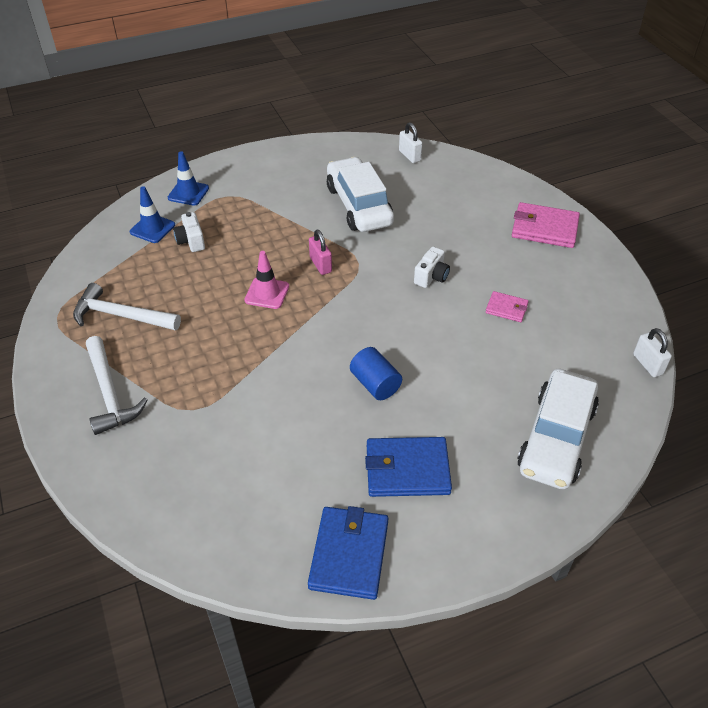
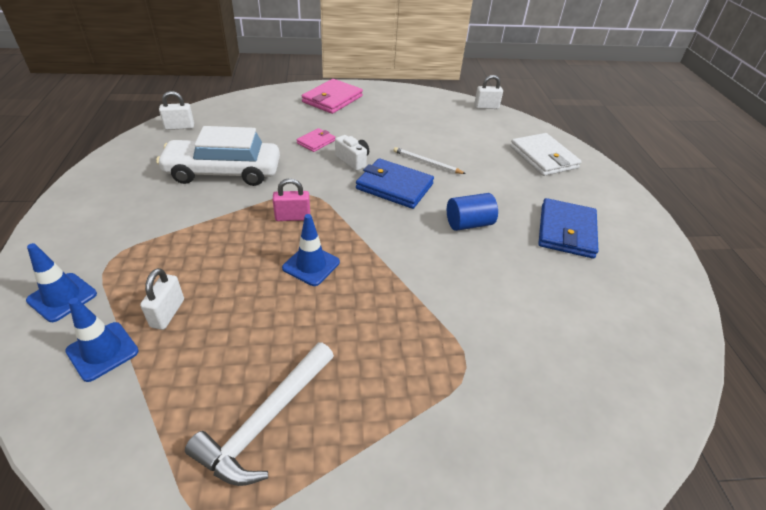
camera: 75 degrees left, 5 degrees down
white hammer [86,336,148,435] -> none
white camera [173,212,205,252] -> white padlock [140,268,184,330]
pink traffic cone [244,251,289,309] -> blue traffic cone [282,214,340,286]
blue wallet [308,506,388,600] -> blue wallet moved to [356,158,434,209]
pink wallet [485,291,529,322] -> pink wallet moved to [296,128,336,152]
white car [517,369,599,489] -> white wallet [510,133,582,176]
none -> white pencil [393,147,466,174]

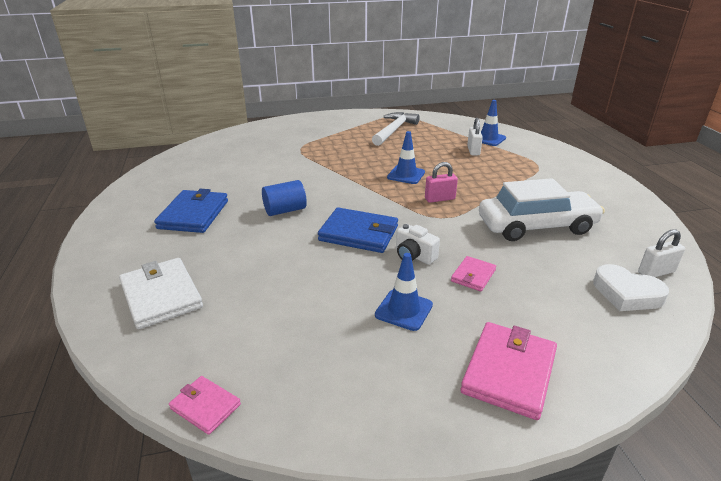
camera: 175 degrees right, 10 degrees down
blue traffic cone [26,243,97,322] -> blue traffic cone moved to [375,253,433,331]
white pencil [393,147,466,174] -> none
white padlock [474,75,503,109] -> pink wallet [169,376,241,435]
none -> white heart [593,264,669,311]

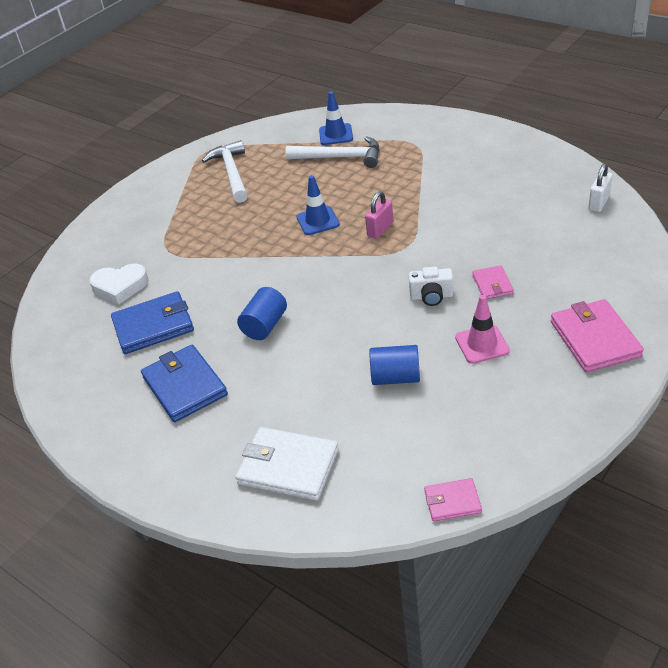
camera: 35 degrees left, 10 degrees up
blue wallet [318,207,398,253] -> blue wallet moved to [111,291,194,354]
blue traffic cone [375,253,433,331] -> pink traffic cone [455,295,510,364]
white padlock [467,118,483,155] -> white hammer [285,136,379,168]
white car [479,178,605,241] -> none
white heart [593,264,669,311] -> white heart moved to [89,264,149,305]
none -> blue cylinder [370,345,420,385]

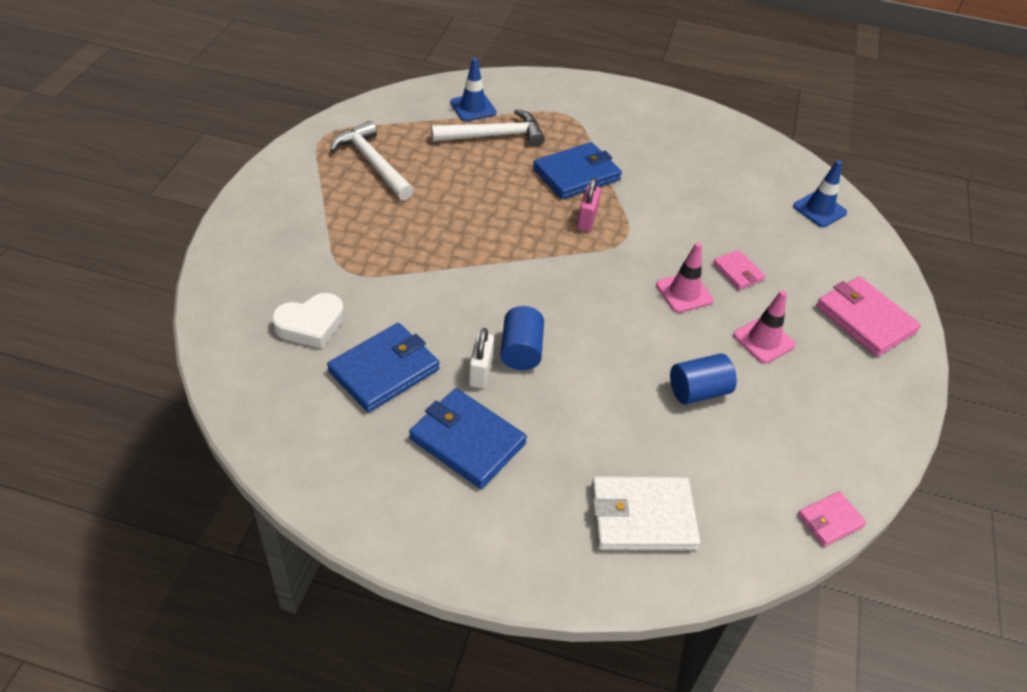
camera: 30 degrees left, 5 degrees up
blue traffic cone [296,175,340,235] -> blue traffic cone moved to [793,160,847,227]
white camera [409,267,453,306] -> pink traffic cone [656,242,714,313]
white padlock [588,164,612,212] -> white padlock moved to [469,328,494,388]
none -> blue wallet [533,142,622,199]

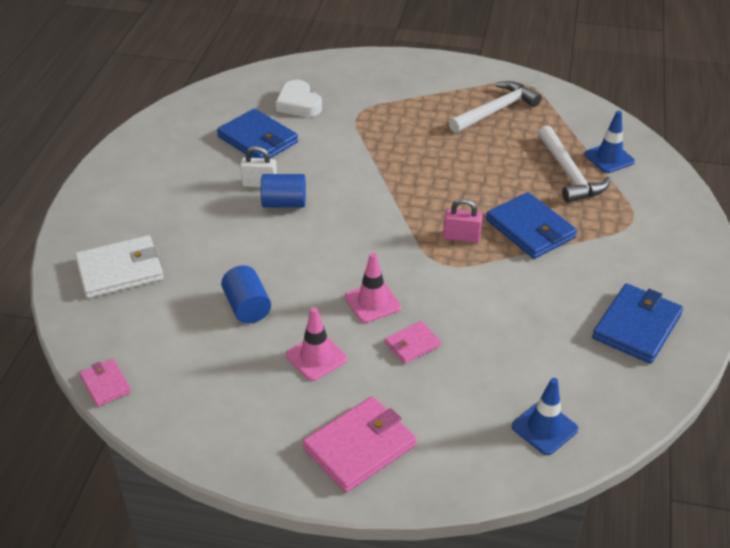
camera: 90 degrees right, 5 degrees down
blue wallet [409,388,527,489] -> blue wallet moved to [592,283,683,364]
white wallet [591,476,700,550] -> white wallet turned 75 degrees clockwise [75,235,164,298]

